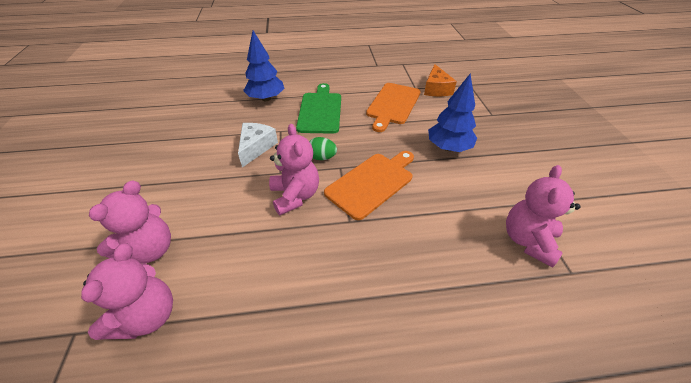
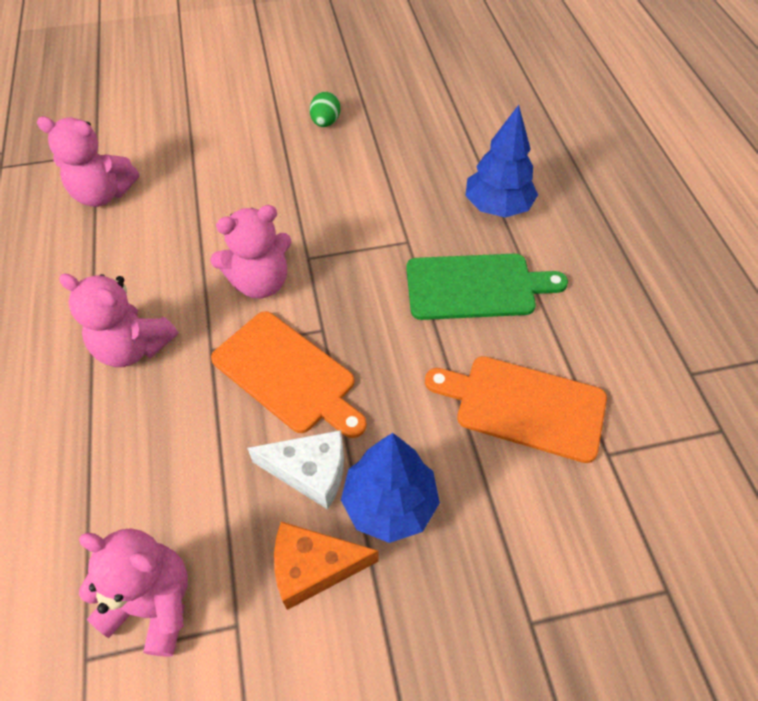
camera: 85 degrees right, 10 degrees up
pink teddy bear [89,180,171,263] -> pink teddy bear moved to [59,274,178,367]
white cheese [238,123,278,168] -> white cheese moved to [247,430,344,510]
green egg [309,137,337,160] -> green egg moved to [310,92,340,127]
orange cheese [424,64,457,96] -> orange cheese moved to [274,522,378,610]

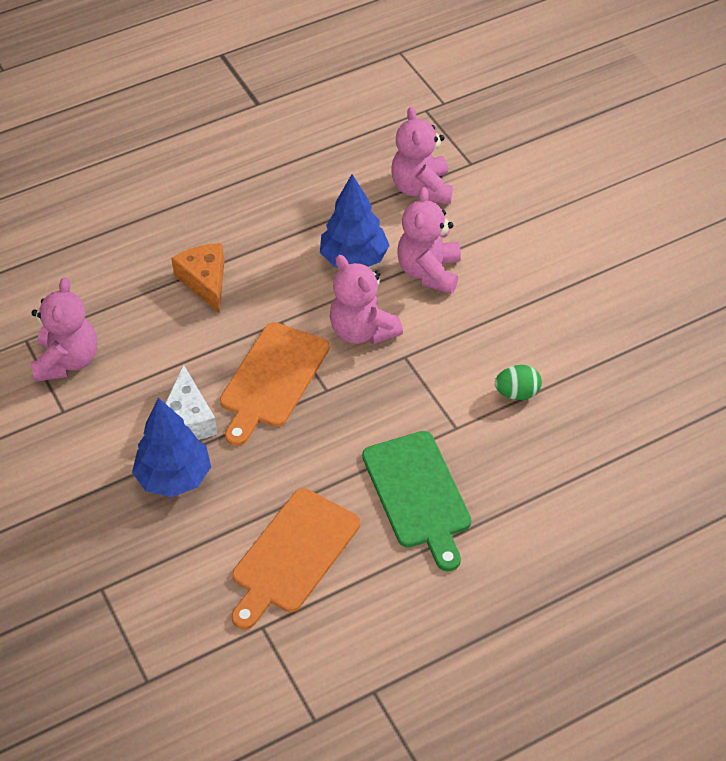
camera: 75 degrees right, 5 degrees down
pink teddy bear [59,274,178,367] -> pink teddy bear moved to [397,187,461,294]
orange cheese [274,522,378,610] -> orange cheese moved to [171,243,224,314]
green egg [310,92,340,127] -> green egg moved to [495,365,542,400]
orange cutting board [425,356,607,463] -> orange cutting board turned 150 degrees counterclockwise [232,488,360,630]
blue tree [465,105,538,218] -> blue tree moved to [320,174,390,267]

